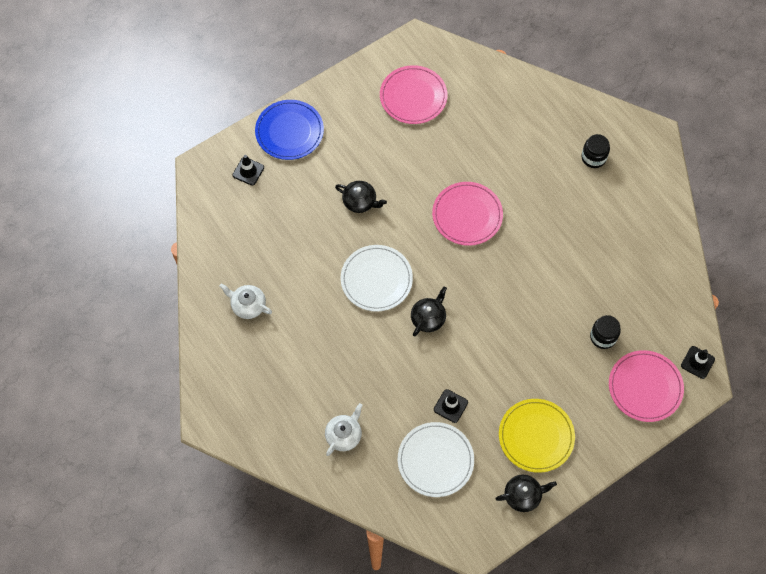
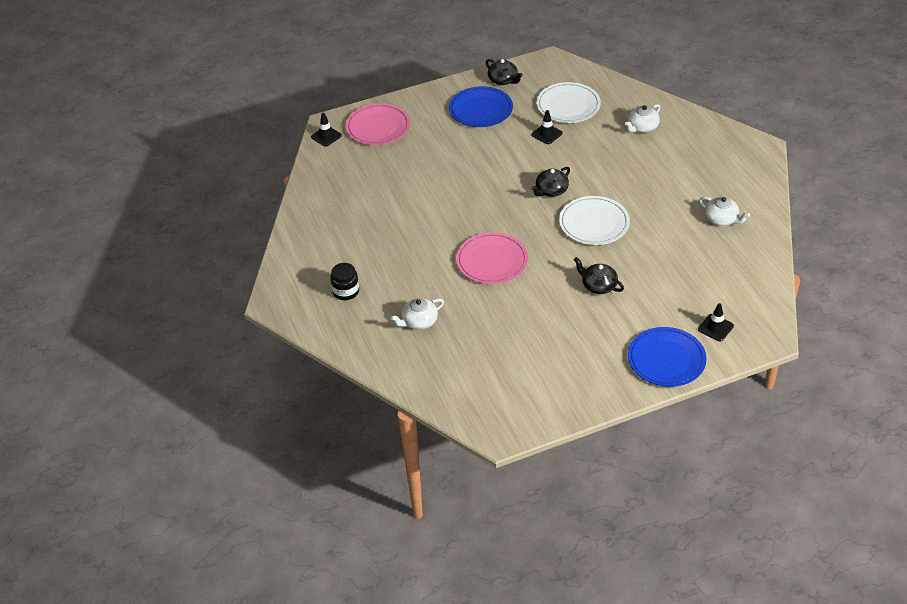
camera: 165 degrees left, 20 degrees down
pink plate [380,65,447,124] -> none
black teapot [495,475,557,512] -> black teapot turned 135 degrees counterclockwise [486,59,523,85]
yellow plate [499,399,575,473] -> blue plate [449,86,513,127]
black jar [590,315,621,349] -> none
none -> white teapot [390,298,444,330]

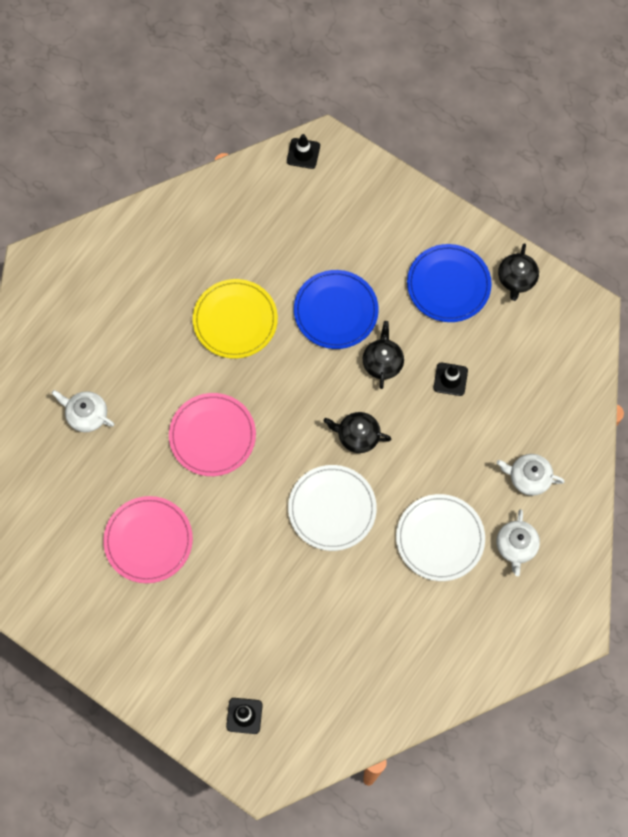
camera: 55 degrees right, 25 degrees up
black jar [330,263,359,300] -> none
pink plate [346,103,410,145] -> pink plate moved to [103,496,193,583]
white plate [536,82,601,123] -> white plate moved to [396,494,485,581]
black teapot [574,257,624,294] -> black teapot moved to [363,321,404,389]
blue plate [628,327,707,387] -> blue plate moved to [294,270,379,349]
white teapot [699,197,750,226] -> white teapot moved to [496,509,540,576]
none -> yellow plate [193,279,278,359]

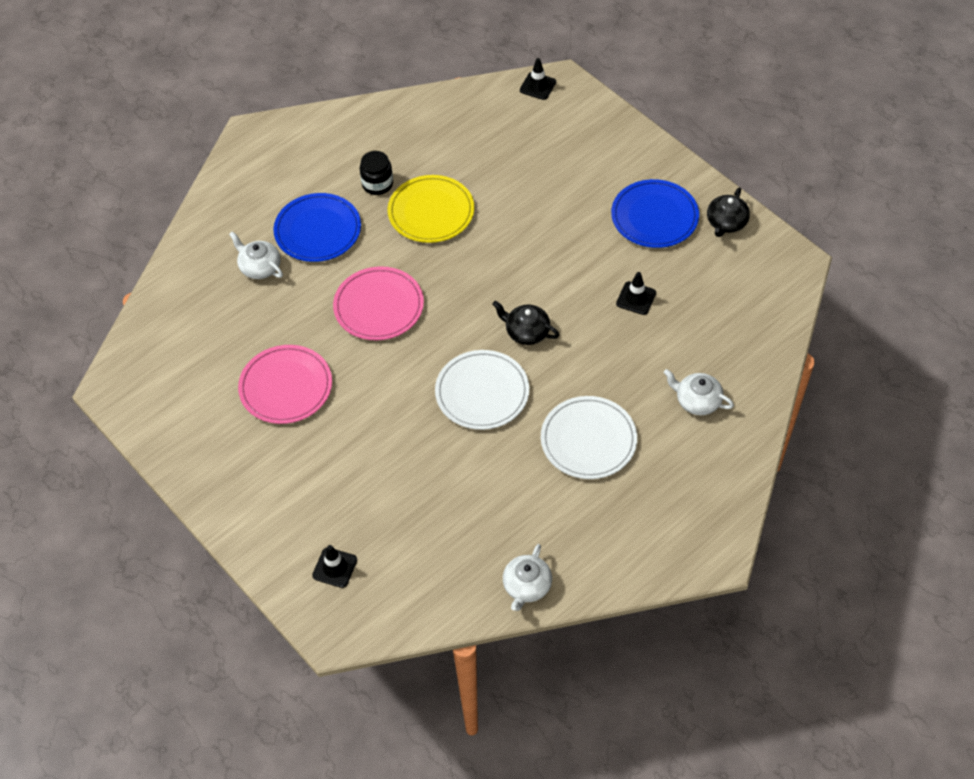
camera: 15 degrees right, 15 degrees down
blue plate [294,270,379,349] -> blue plate moved to [273,193,361,262]
black teapot [363,321,404,389] -> none
white teapot [496,509,540,576] -> white teapot moved to [503,544,552,611]
none -> black jar [360,151,393,195]

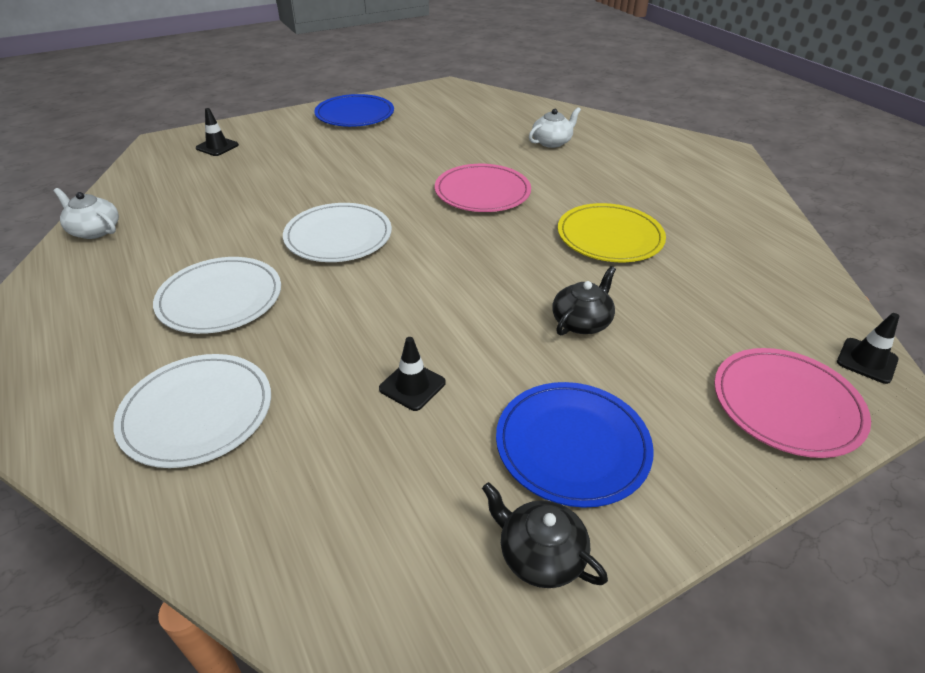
camera: 100 degrees right, 15 degrees down
pink plate [238,345,332,424] -> pink plate moved to [714,348,871,458]
blue plate [273,193,361,262] -> blue plate moved to [314,94,394,127]
black jar [360,151,393,195] -> none
black teapot [493,301,559,345] -> black teapot moved to [552,266,616,335]
white teapot [664,369,734,415] -> white plate [113,354,271,468]

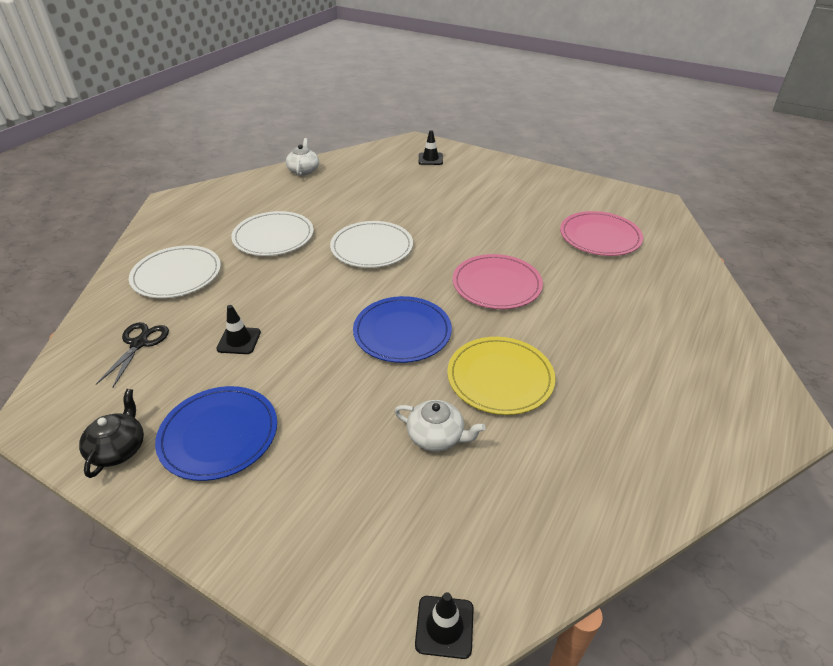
camera: 60 degrees right, 0 degrees up
blue plate [314,94,394,127] -> blue plate moved to [353,296,452,363]
white teapot [529,107,581,148] -> white teapot moved to [394,400,486,452]
black teapot [552,266,616,335] -> none
pink plate [714,348,871,458] -> pink plate moved to [560,211,643,256]
none -> black scissors [96,322,169,388]

